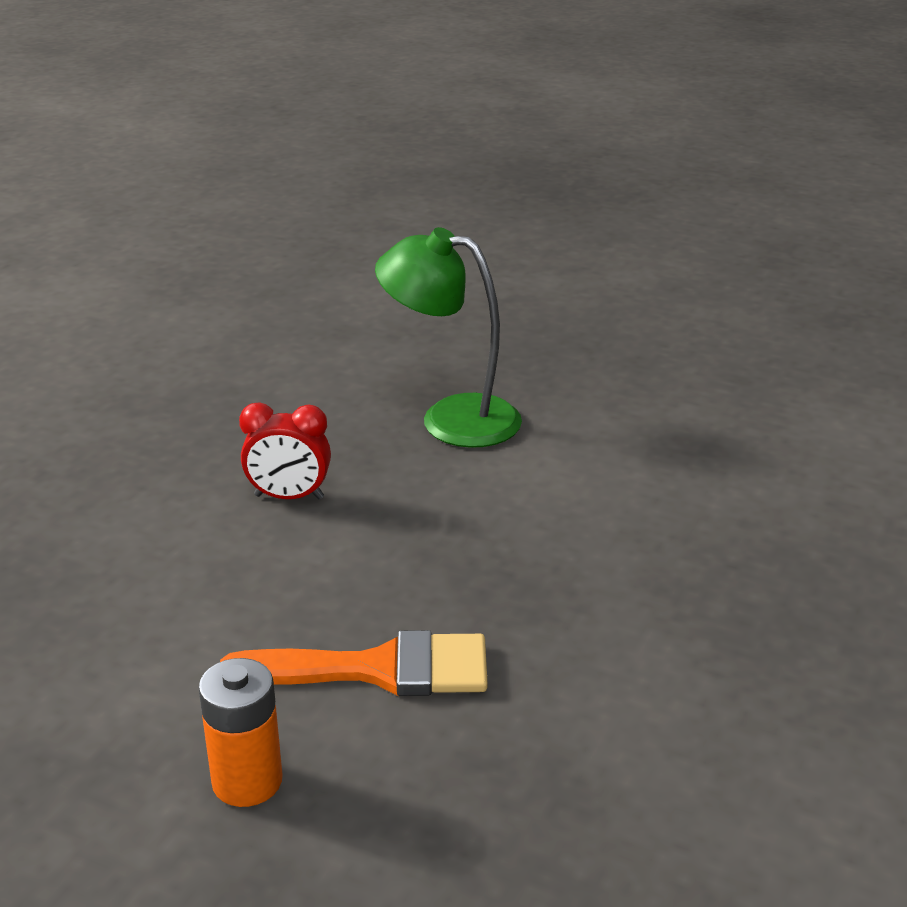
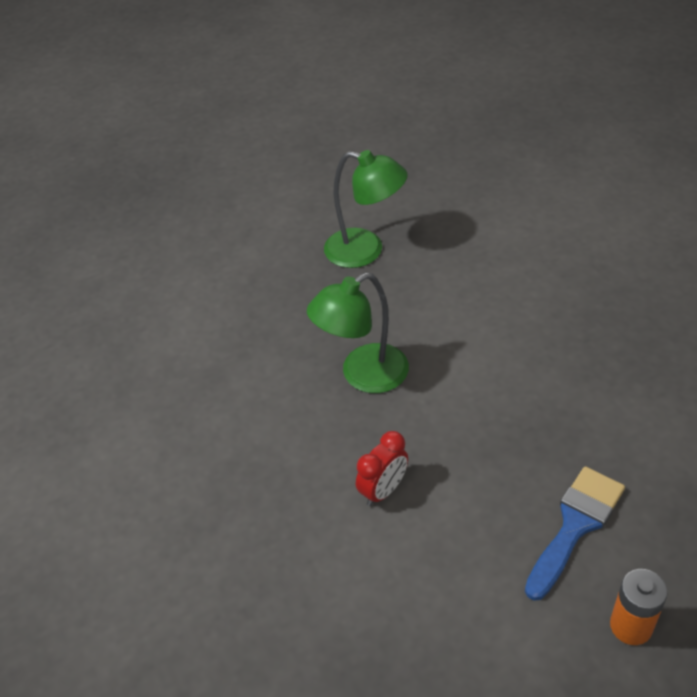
camera: 50 degrees left, 15 degrees up
orange brush [220,630,488,696] -> blue brush [525,466,625,601]
none -> green lamp [324,150,408,268]

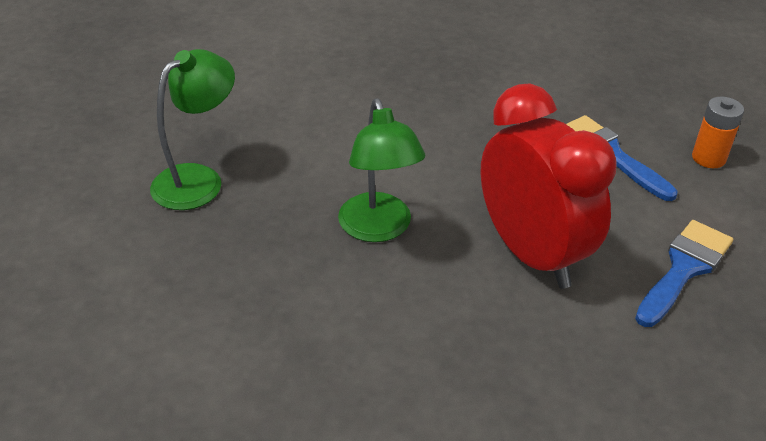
camera: 75 degrees left, 5 degrees down
red clock [356,431,408,506] -> red clock [480,84,617,289], size x2.31
none -> blue brush [635,220,733,327]

